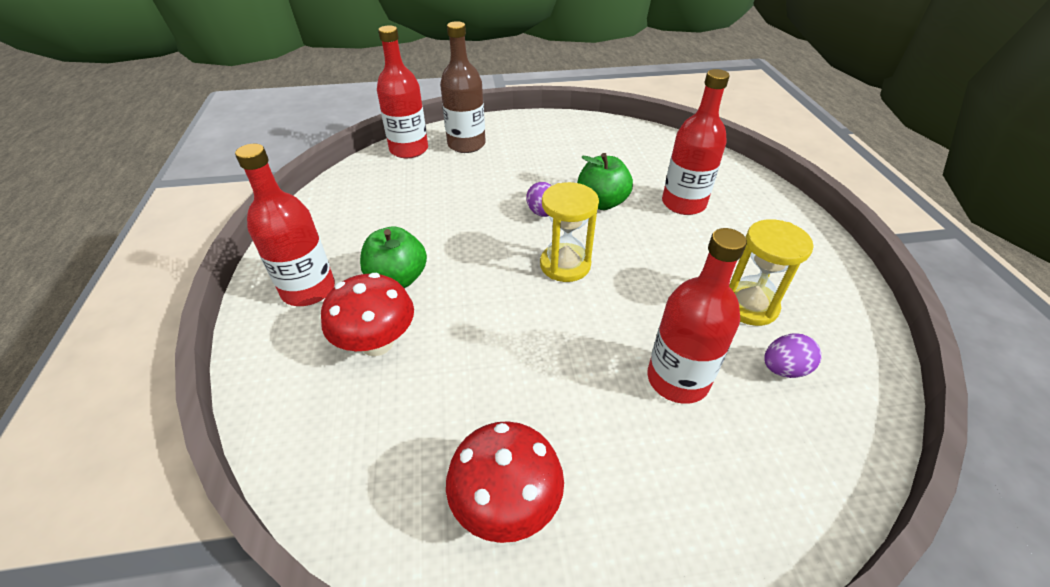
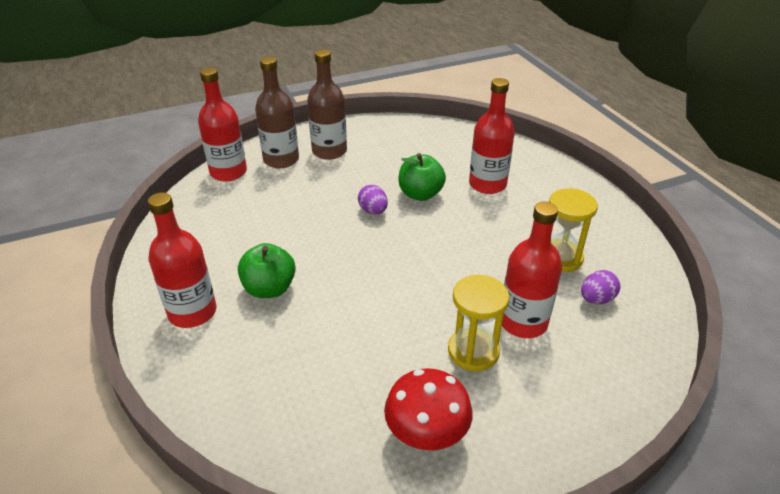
camera: 15 degrees left, 5 degrees down
red mushroom [321,273,414,356] -> none
yellow hourglass [540,182,599,282] -> yellow hourglass moved to [448,275,509,371]
none -> brown bottle [307,49,347,160]

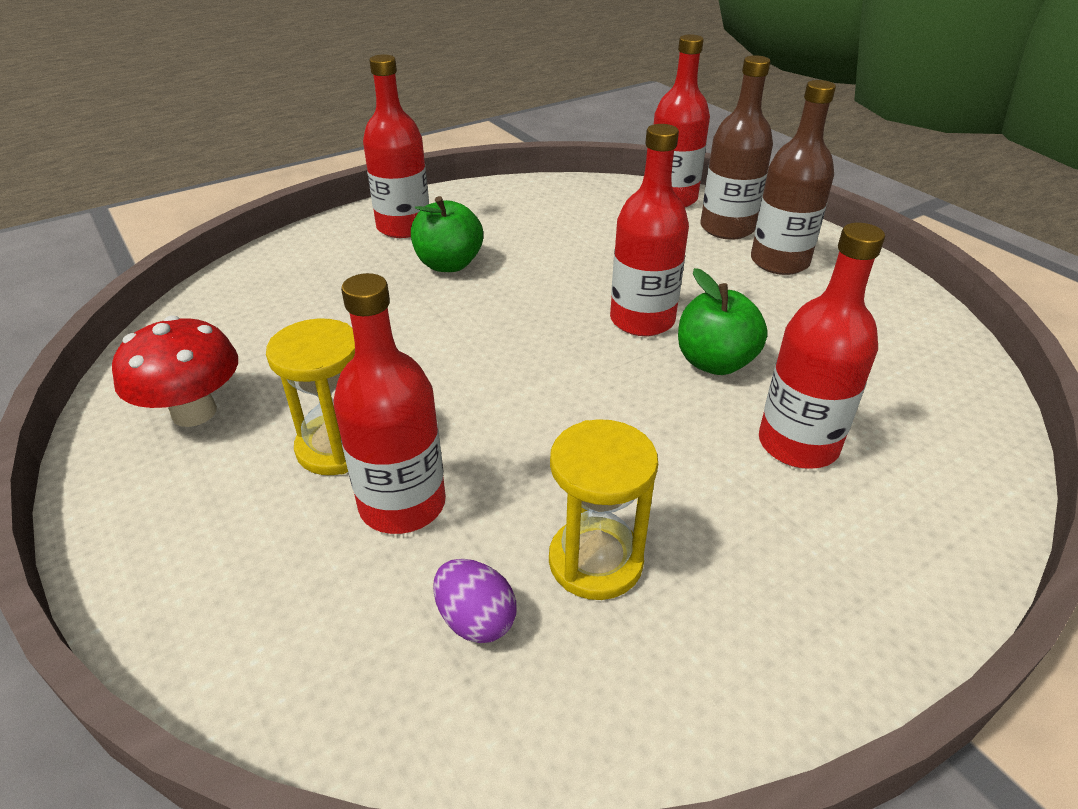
camera: 80 degrees right, 0 degrees up
purple egg [358,185,388,215] -> red bottle [610,124,689,336]

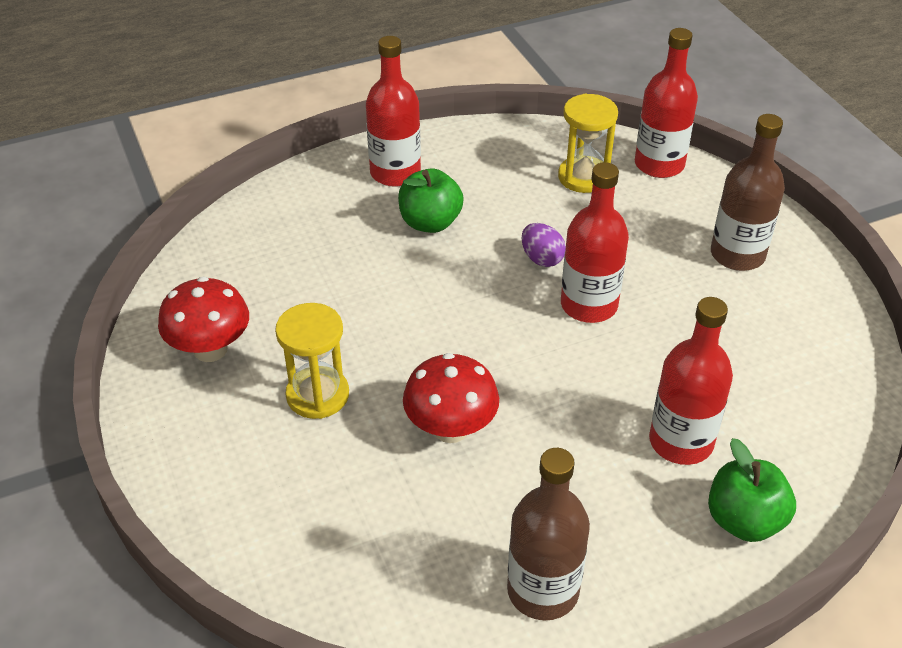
camera: 10 degrees right, 5 degrees up
red bottle [334,273,446,534] -> none
purple egg [433,559,517,643] -> purple egg moved to [521,223,566,267]
yellow hourglass [549,419,658,600] -> yellow hourglass moved to [558,94,618,193]
green apple [678,268,768,375] -> green apple moved to [708,438,796,542]
brown bottle [700,55,773,240] -> brown bottle moved to [507,448,590,620]
none -> red mushroom [403,353,499,443]

